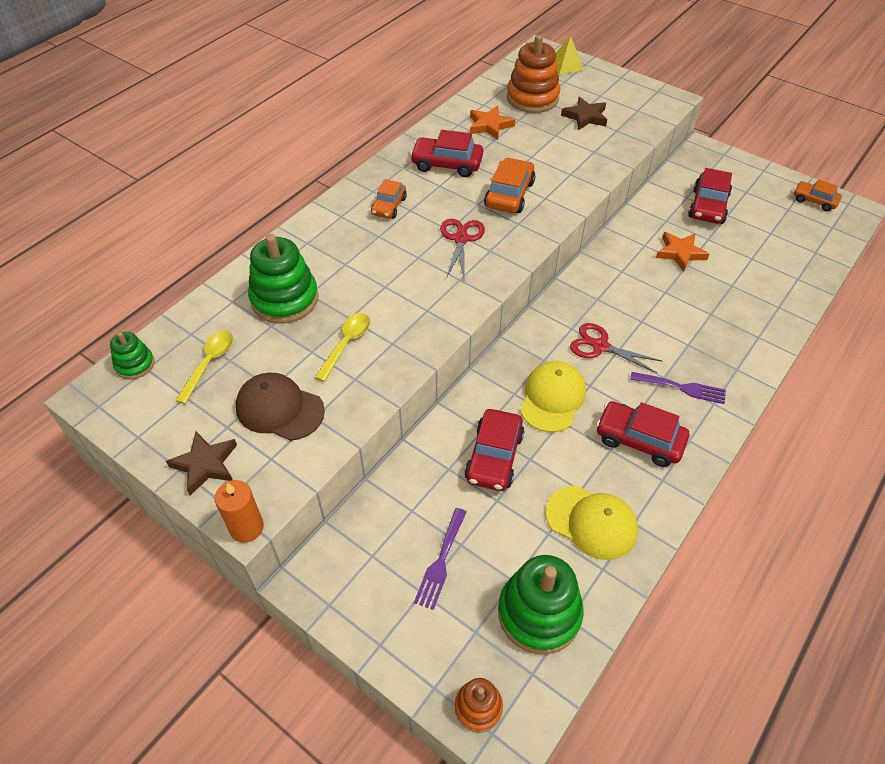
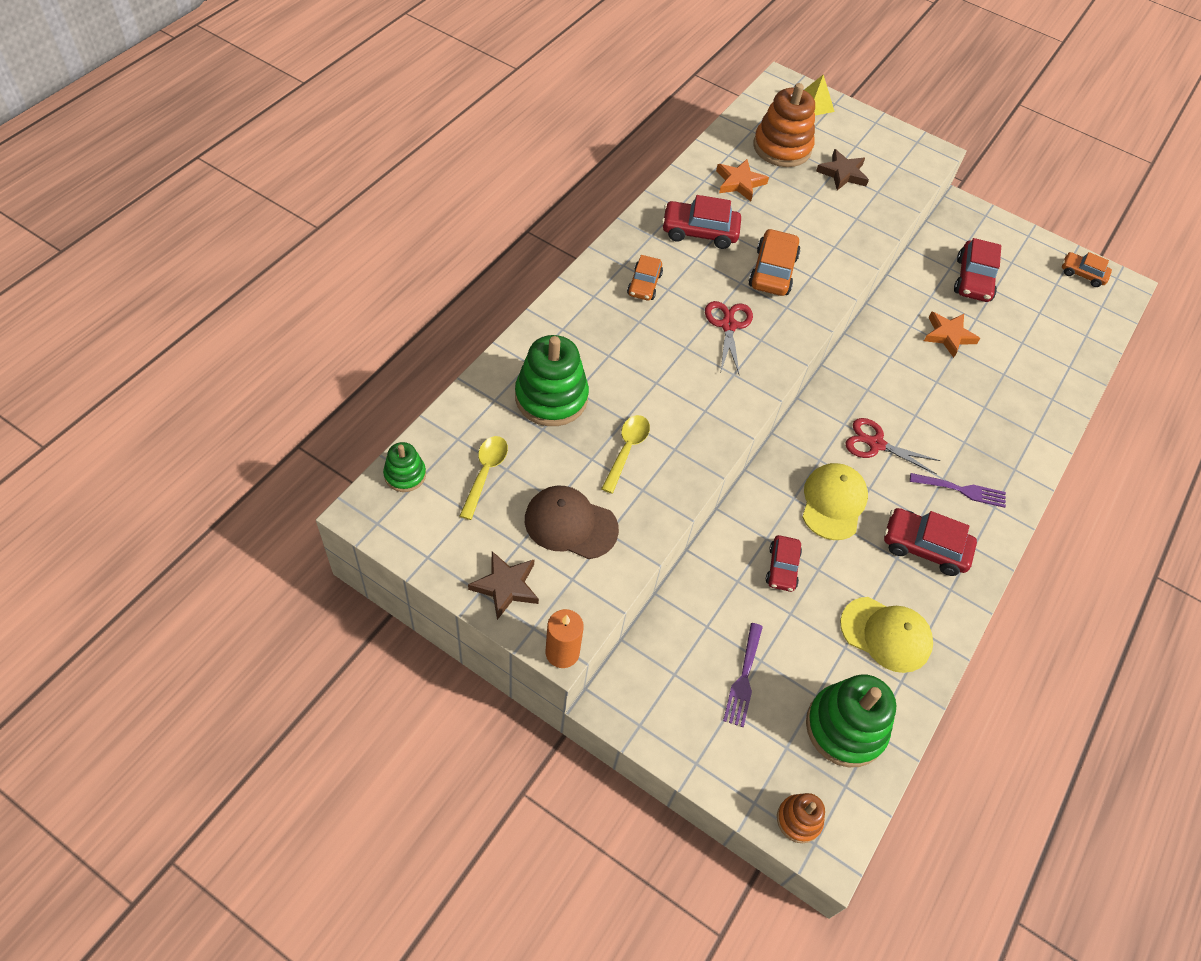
camera: 10 degrees left, 5 degrees up
red car [464,409,524,491] -> red car [766,535,802,592], size x0.65

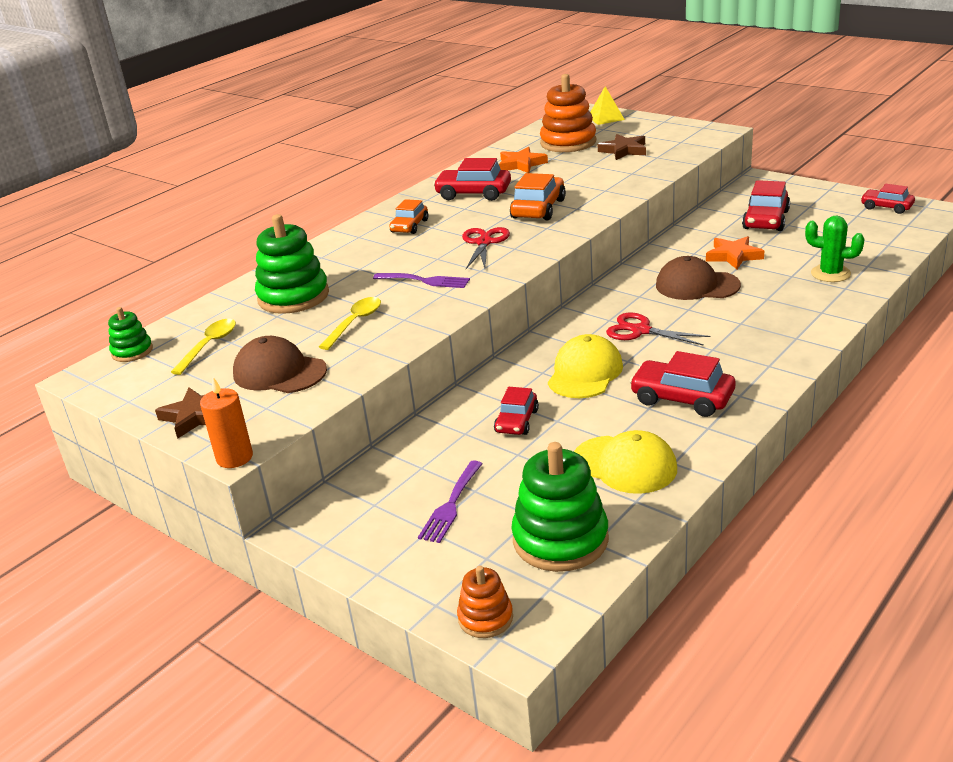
camera: 15 degrees right, 25 degrees down
purple fork [910,473,1006,508] -> purple fork moved to [373,273,470,288]
orange car [1062,252,1112,287] -> red car [861,184,915,214]
none -> brown cap [656,256,741,300]
none -> green cactus [805,215,865,282]

